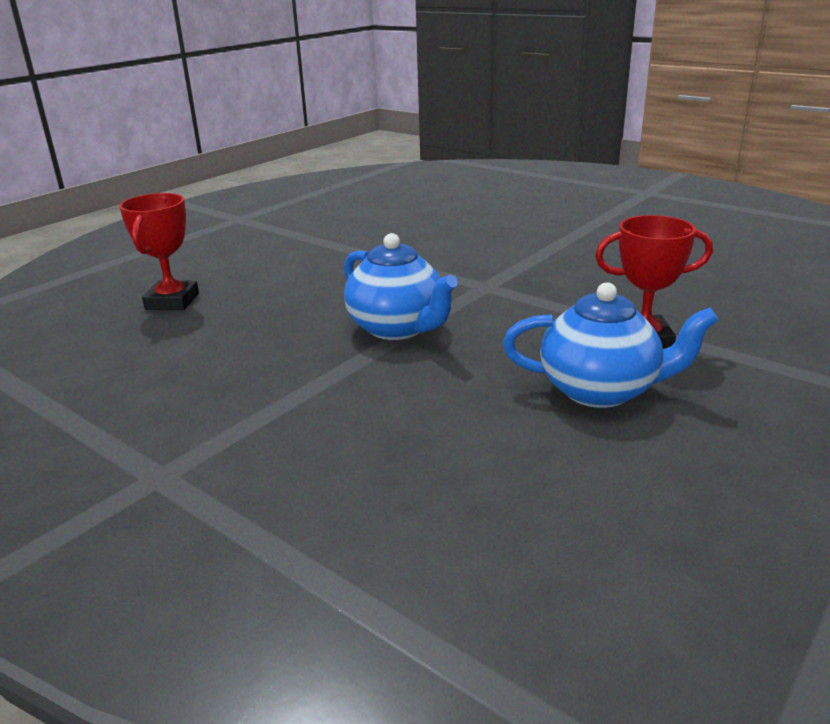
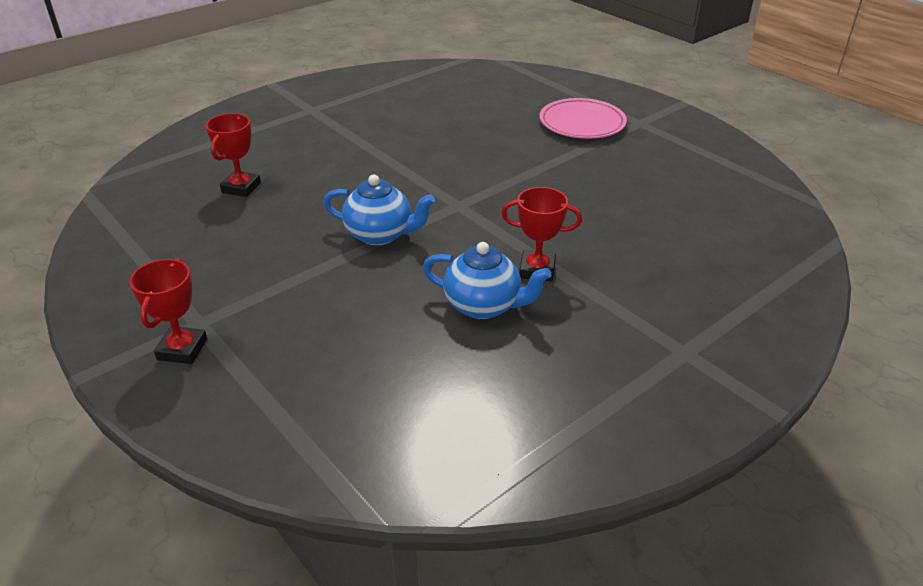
camera: 10 degrees right, 10 degrees up
blue teapot [344,233,458,340] -> blue teapot turned 45 degrees counterclockwise [323,175,435,245]
none -> red trophy [130,259,207,364]
none -> pink plate [540,98,627,139]

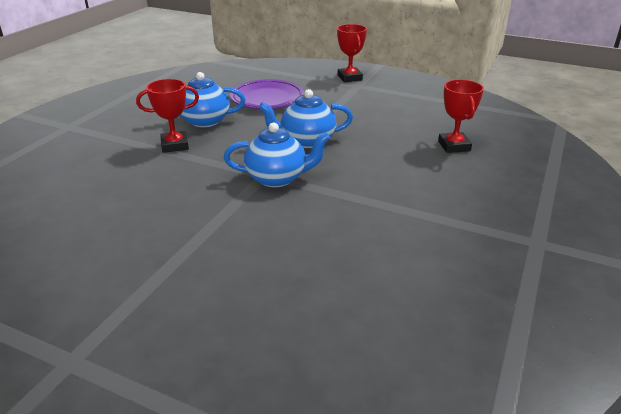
camera: 155 degrees right, 5 degrees down
pink plate [540,98,627,139] -> none
none -> blue teapot [224,123,330,187]
none -> purple plate [230,79,304,109]

